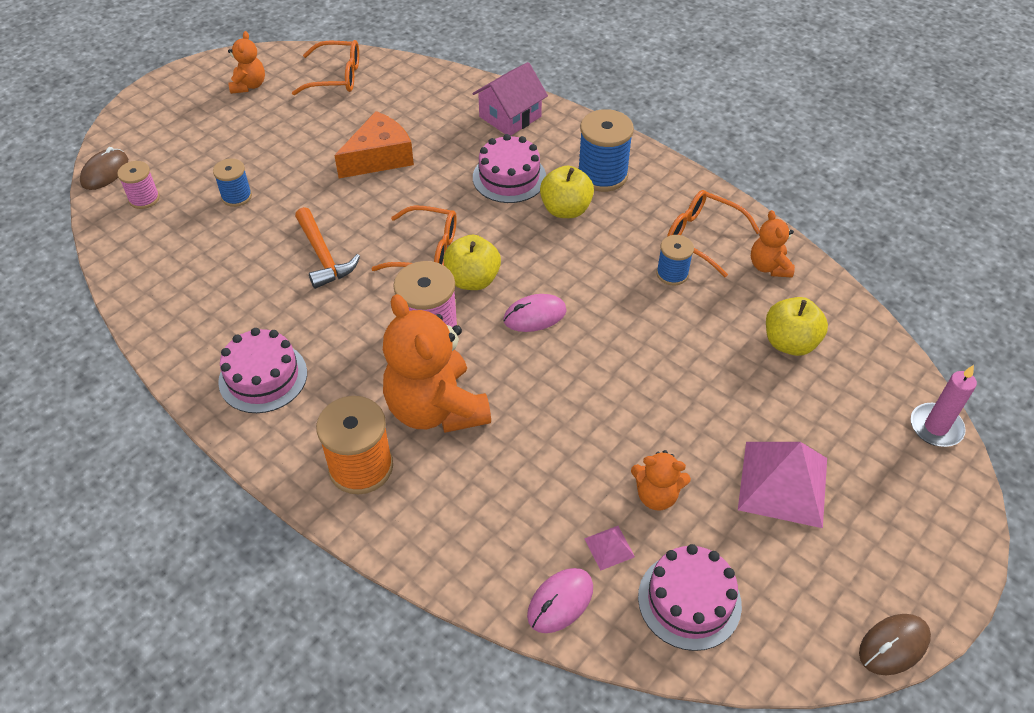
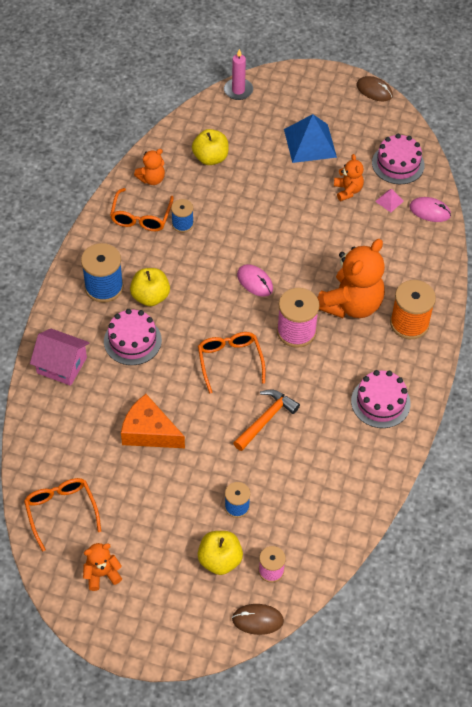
camera: 115 degrees left, 5 degrees up
yellow apple [444,235,501,290] -> yellow apple moved to [198,531,243,575]
pink pyramid [738,442,827,528] -> blue pyramid [284,114,337,163]

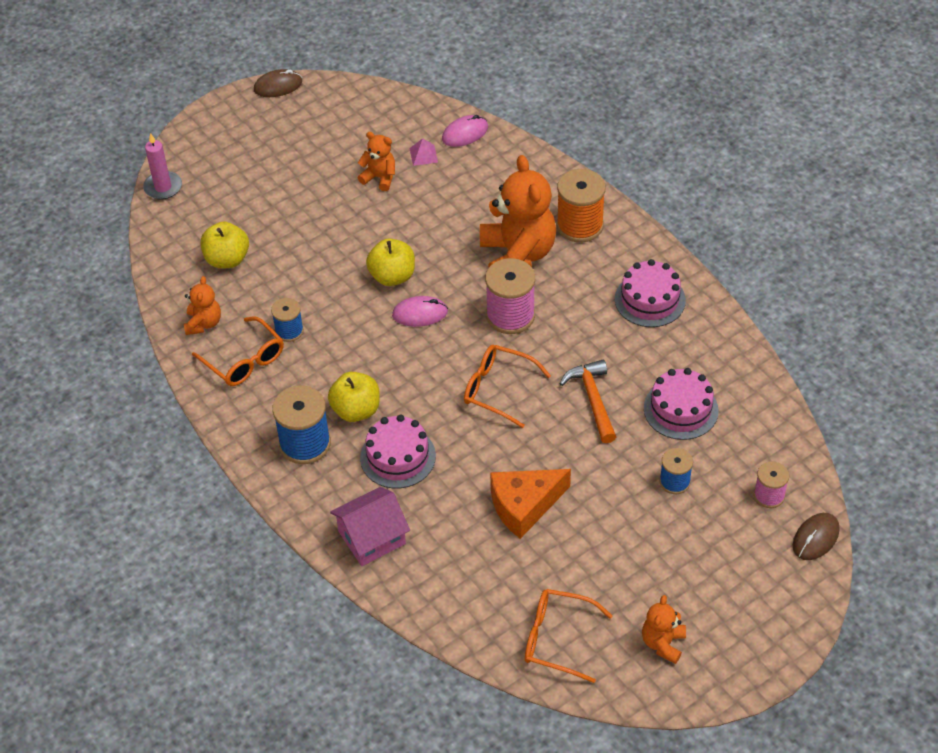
camera: 50 degrees left, 5 degrees down
yellow apple [198,531,243,575] -> yellow apple moved to [366,238,415,286]
blue pyramid [284,114,337,163] -> none
pink cake [372,134,425,184] -> pink cake moved to [644,368,719,440]

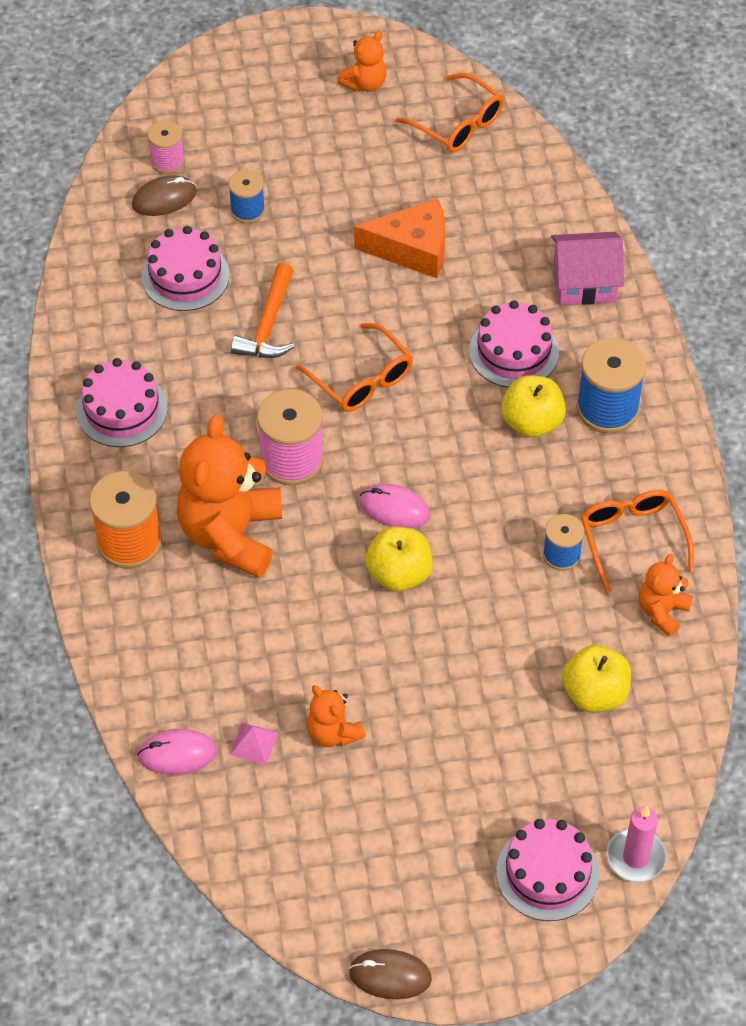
camera: 155 degrees left, 5 degrees up
brown mouse [793,513,840,560] -> brown mouse moved to [132,176,197,216]
none -> pink cake [496,819,599,921]

